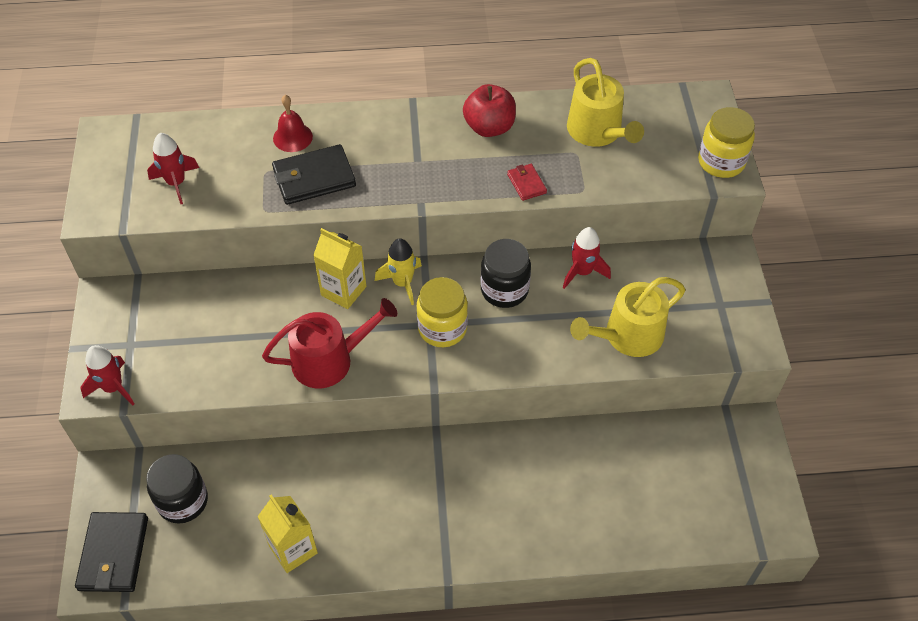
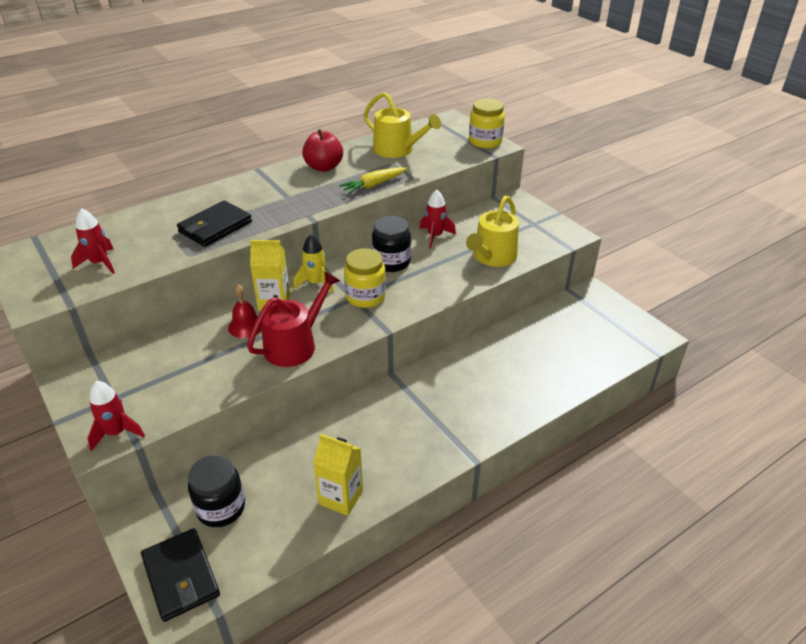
camera: 30 degrees left, 15 degrees down
red bell [273,95,313,152] -> red bell moved to [228,284,262,338]
red wallet [507,164,547,201] -> yellow carrot [339,167,407,194]

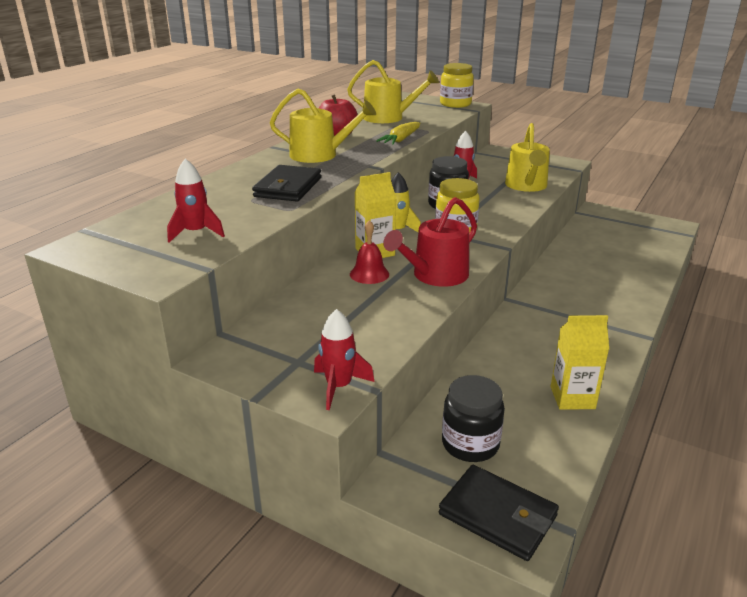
camera: 25 degrees left, 10 degrees down
red watering can [247,271,340,367] -> red watering can turned 150 degrees counterclockwise [383,197,477,287]
none -> yellow watering can [270,88,376,163]

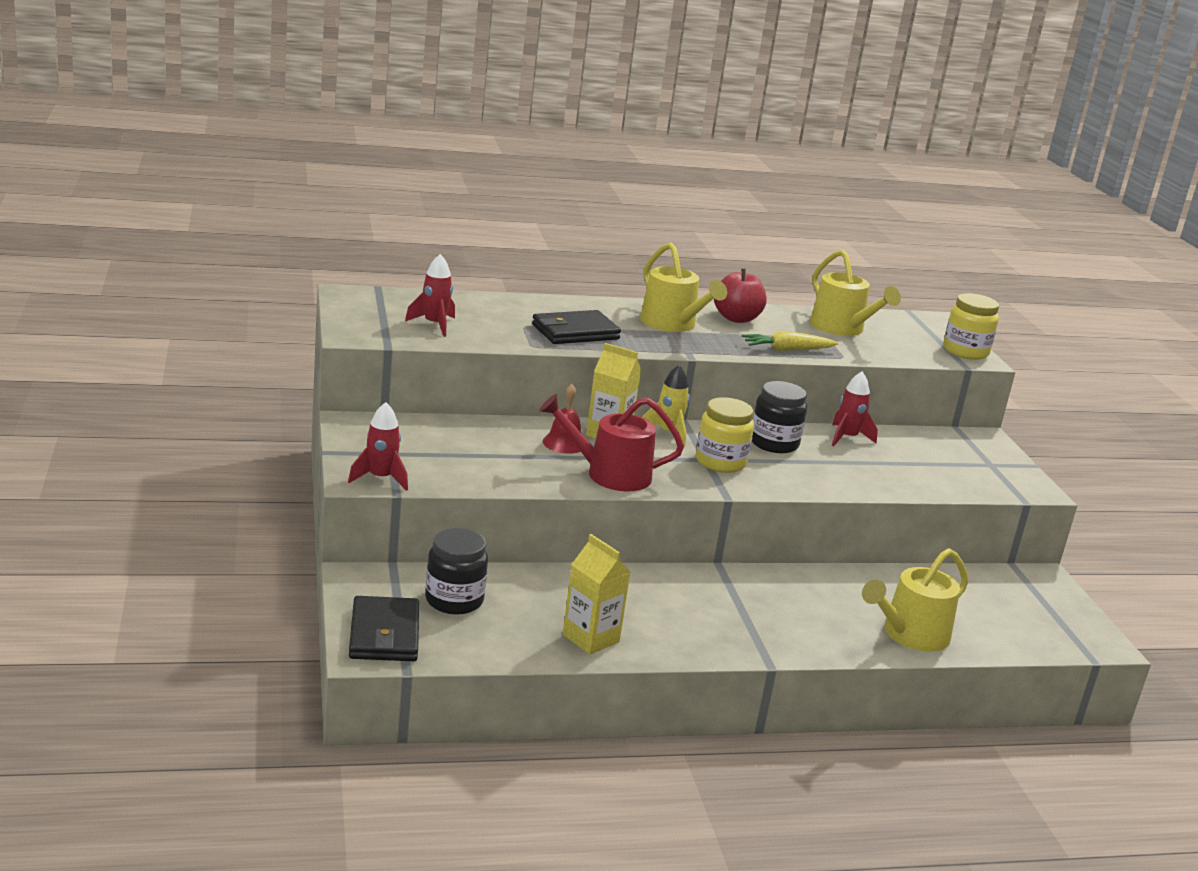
camera: 45 degrees right, 5 degrees down
yellow watering can [505,123,550,192] -> yellow watering can moved to [862,548,968,652]

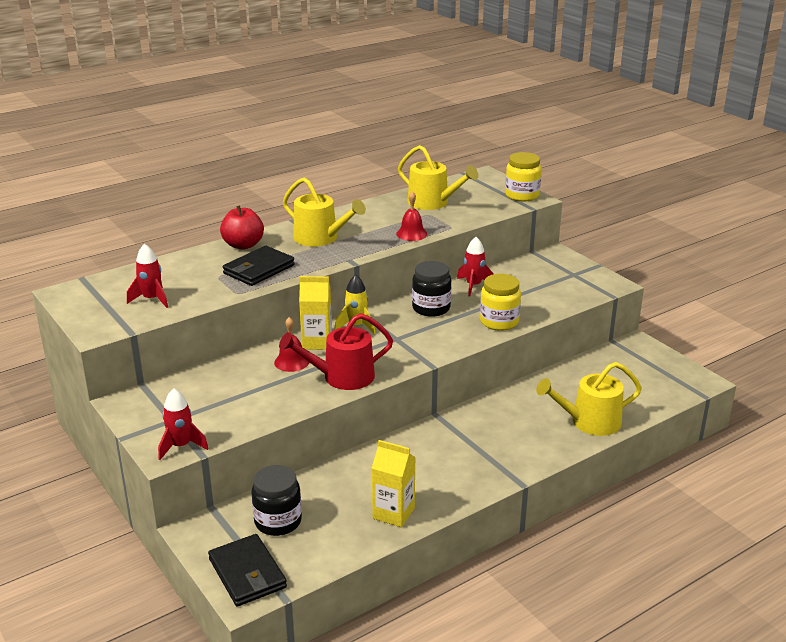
camera: 20 degrees left, 5 degrees up
yellow jar [696,397,754,473] -> yellow jar moved to [480,274,521,331]
red apple [714,269,767,323] -> red apple moved to [220,205,264,250]
yellow carrot [742,331,838,351] -> red bell [396,191,428,241]
yellow watering can [862,548,968,652] -> yellow watering can turned 45 degrees clockwise [536,362,642,436]

